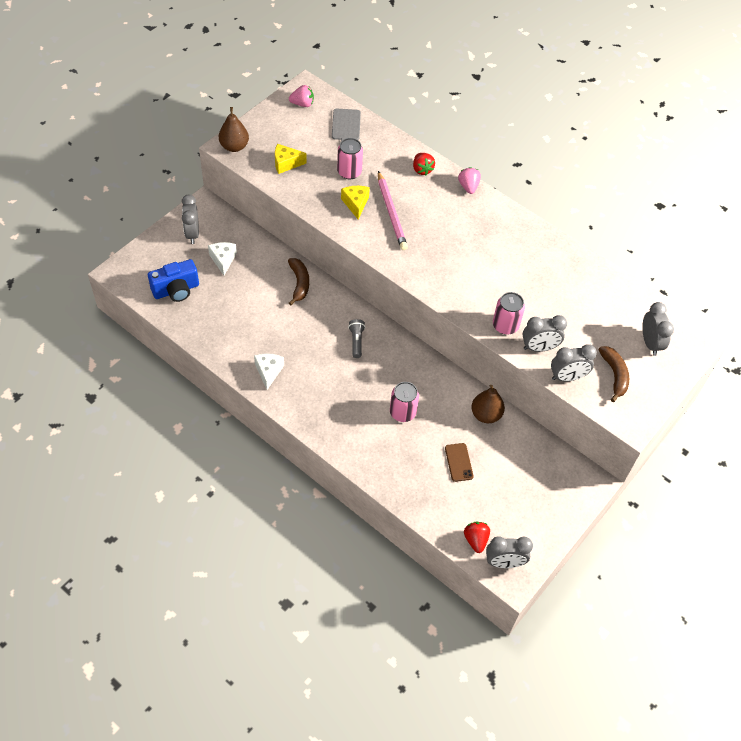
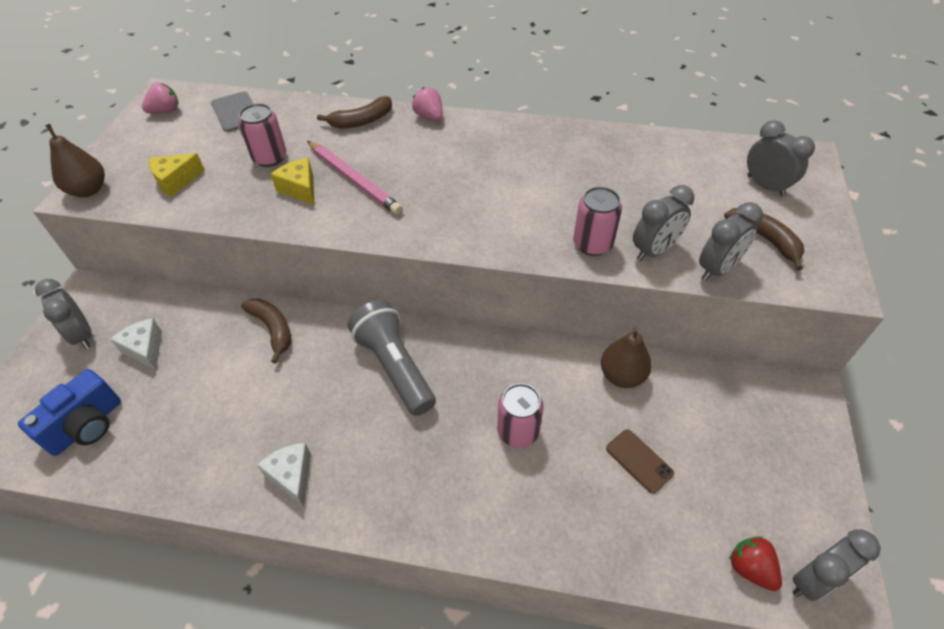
camera: 25 degrees left, 5 degrees down
grey flashlight [348,319,365,358] -> grey flashlight [348,300,436,416], size x2.03
red strawberry [413,153,435,175] -> brown banana [317,96,392,128]

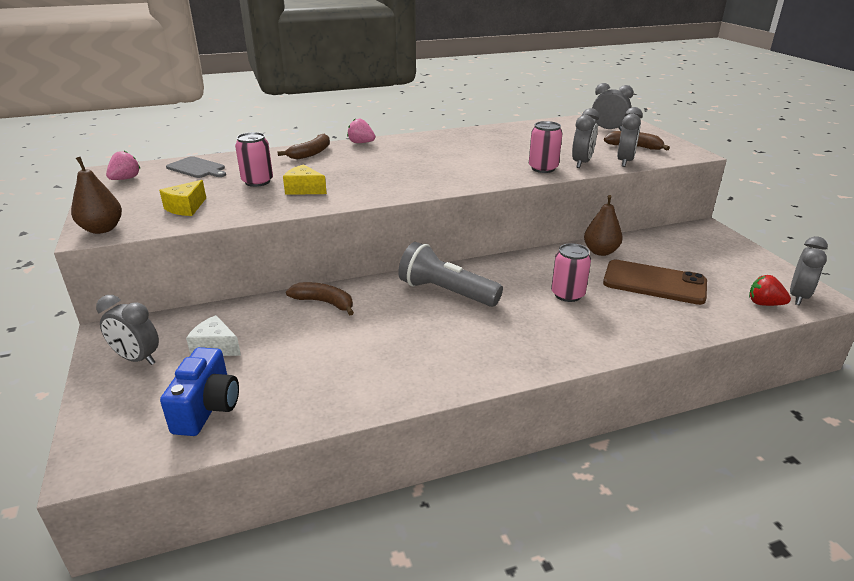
camera: 30 degrees left, 20 degrees down
white cheese [257,443,311,507] -> none
pink pencil [307,141,403,215] -> none
brown phone [606,429,674,493] -> brown phone [603,260,707,305], size x1.98

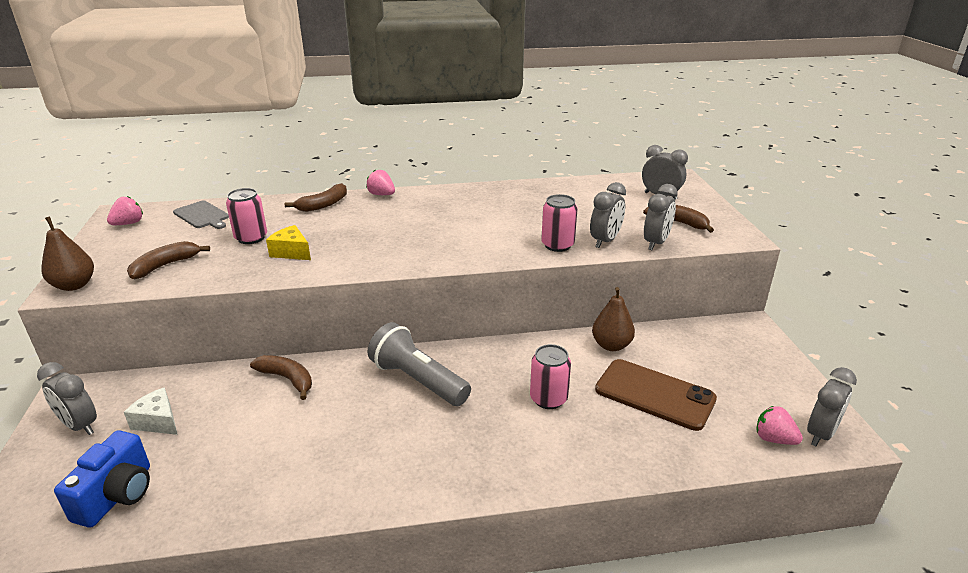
camera: 10 degrees right, 0 degrees up
yellow cheese [159,180,206,216] -> brown banana [127,241,210,279]
red strawberry [749,275,791,306] -> pink strawberry [757,406,803,445]

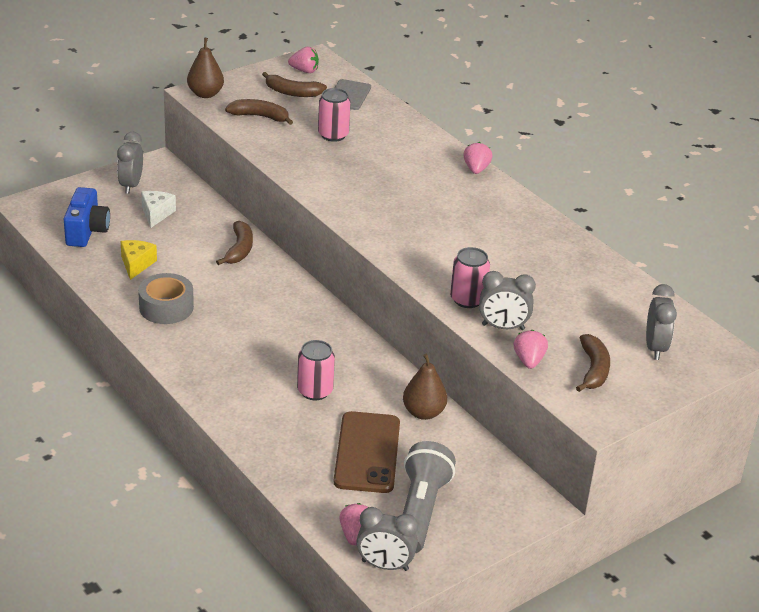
camera: 60 degrees right, 5 degrees up
blue camera [54,430,150,528] -> blue camera turned 75 degrees counterclockwise [64,187,110,247]
yellow cheese [266,225,311,260] -> yellow cheese moved to [121,240,157,280]
brown banana [285,183,347,212] -> brown banana moved to [262,72,327,97]
grey flashlight [367,322,471,406] -> grey flashlight moved to [403,441,456,553]
grey clock [644,184,678,250] -> pink strawberry [514,330,548,369]
none -> grey tape [138,273,194,324]

